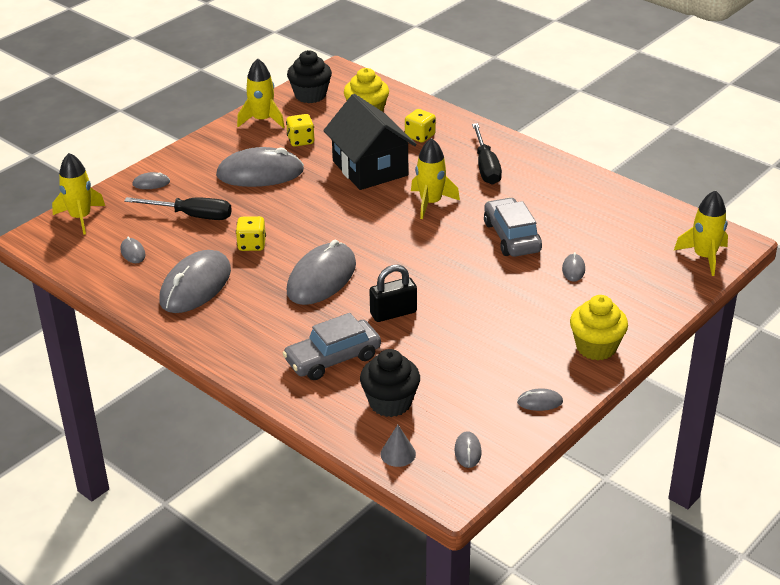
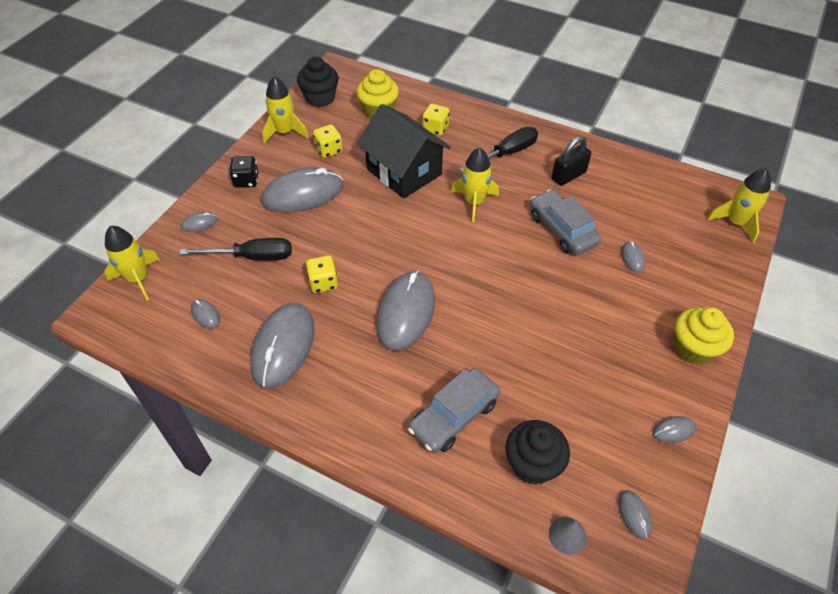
camera: 15 degrees left, 15 degrees up
black padlock [369,264,417,322] -> black padlock moved to [552,136,591,186]
black screwdriver [472,123,502,185] -> black screwdriver turned 105 degrees counterclockwise [459,127,538,173]
none -> black dice [229,156,258,188]

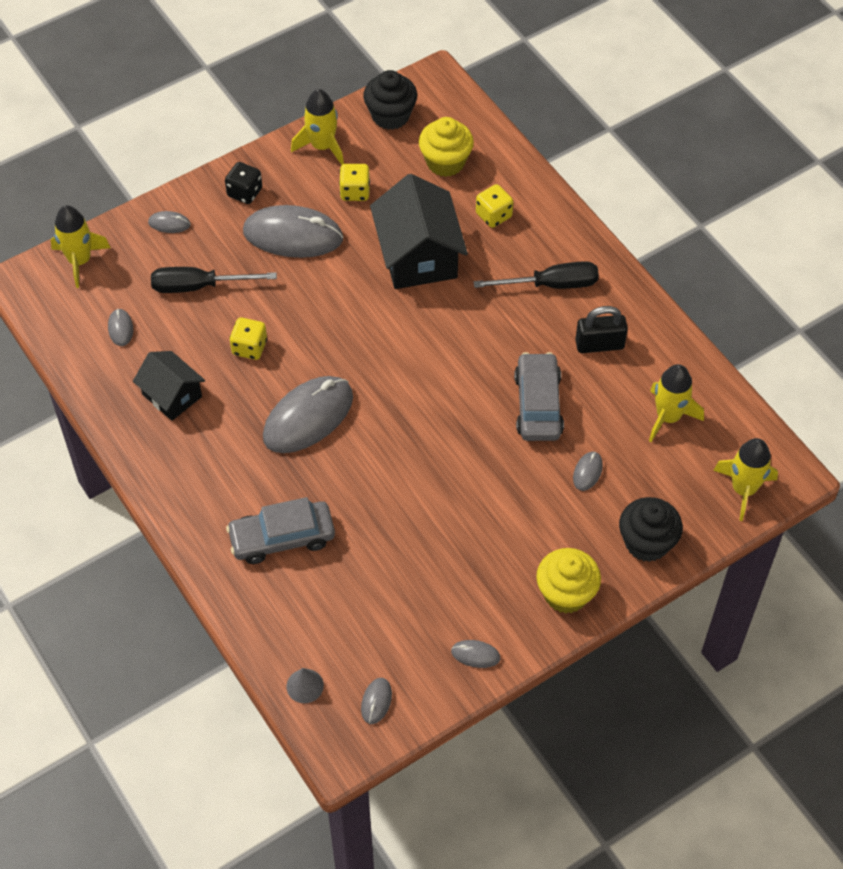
camera: 30 degrees right, 5 degrees up
black screwdriver [180,238,292,260] -> black screwdriver turned 150 degrees clockwise [151,267,277,293]
grey mouse [250,303,315,388] -> black house [133,351,205,421]
yellow rocket [451,147,499,223] -> yellow rocket moved to [649,364,704,442]
black cupcake [506,420,570,485] -> black cupcake moved to [619,497,683,562]

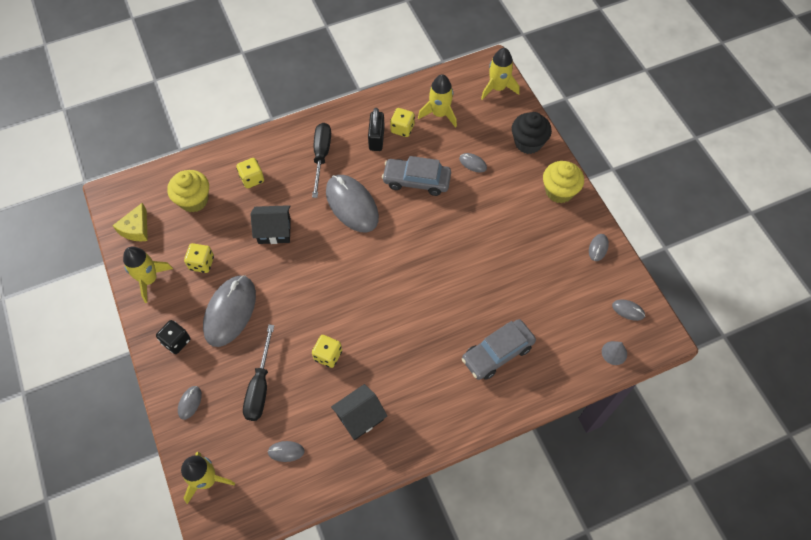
camera: 80 degrees left, 5 degrees up
grey car [226,497,335,564] -> grey car turned 60 degrees clockwise [462,319,536,380]
grey mouse [263,376,353,453] -> grey mouse moved to [326,175,379,232]
black cupcake [363,70,417,130] -> yellow cheese [112,203,148,242]
black house [370,174,468,289] -> black house [250,205,291,244], size x0.60
none -> yellow dice [390,108,415,137]

